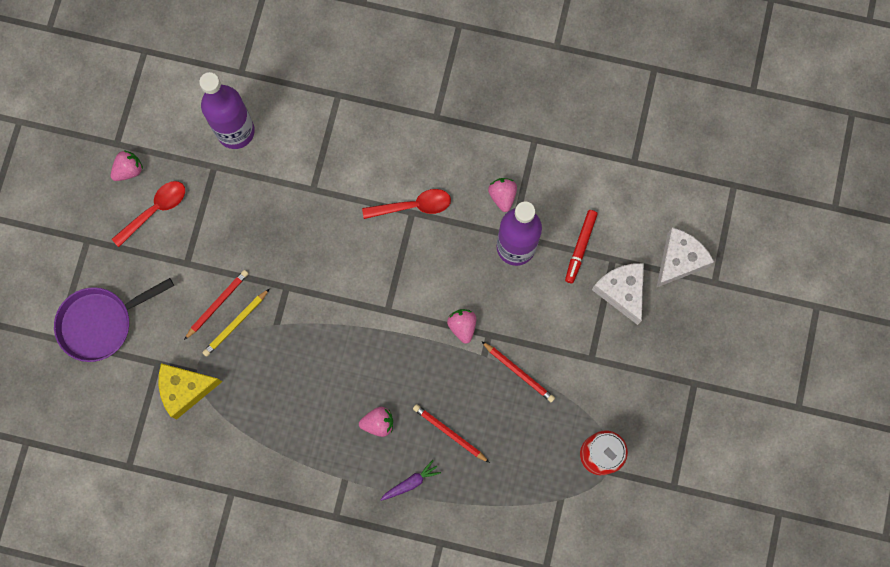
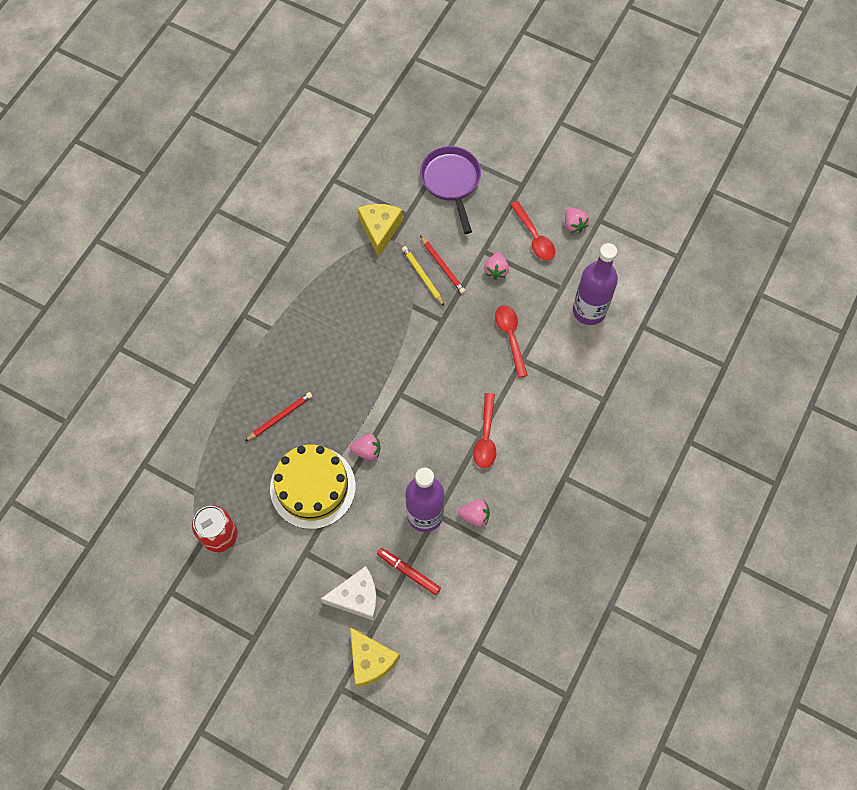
camera: 105 degrees right, 10 degrees down
pink strawberry [359,407,393,437] -> pink strawberry moved to [484,253,509,280]
purple carrot [380,460,441,501] -> none
red pencil [481,341,555,402] -> yellow cake [270,444,356,529]
white cheese [656,227,714,288] -> yellow cheese [350,627,400,687]
none -> red spoon [495,305,528,378]

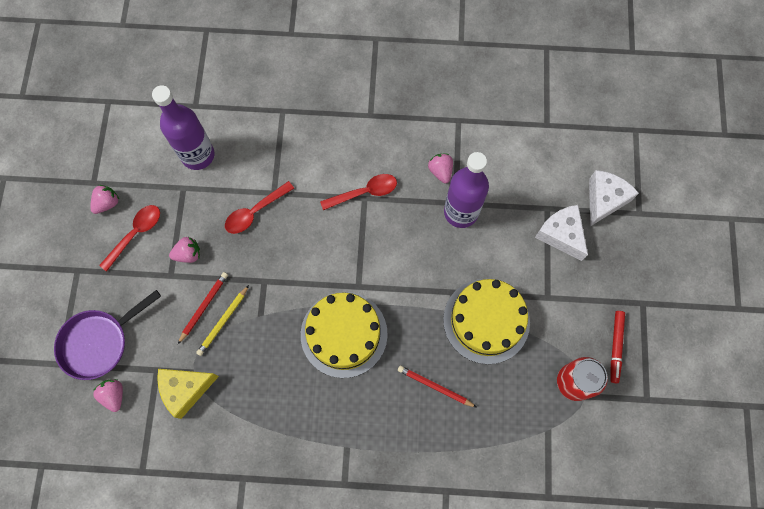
camera: 115 degrees left, 5 degrees up
pink strawberry [350,434,380,460] -> pink strawberry moved to [93,379,123,412]
yellow cheese [350,627,400,687] -> white cheese [589,170,639,226]
red marker [377,548,441,595] -> red marker moved to [611,311,625,383]
none -> yellow cake [301,292,388,378]

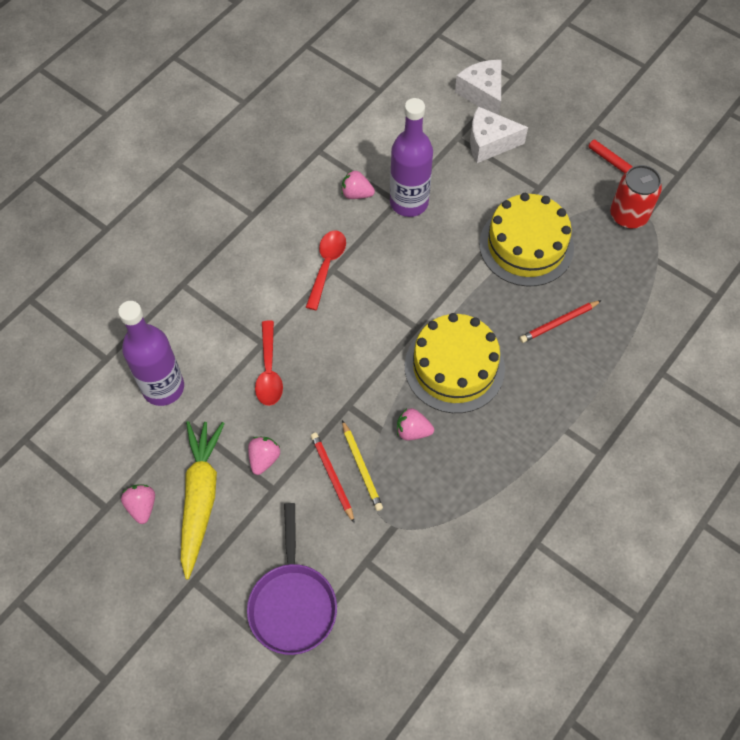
camera: 55 degrees left, 10 degrees down
pink strawberry [93,379,123,412] -> pink strawberry moved to [397,408,434,440]
red spoon [99,205,160,272] -> yellow carrot [181,421,225,580]
yellow cheese [157,369,219,419] -> none

